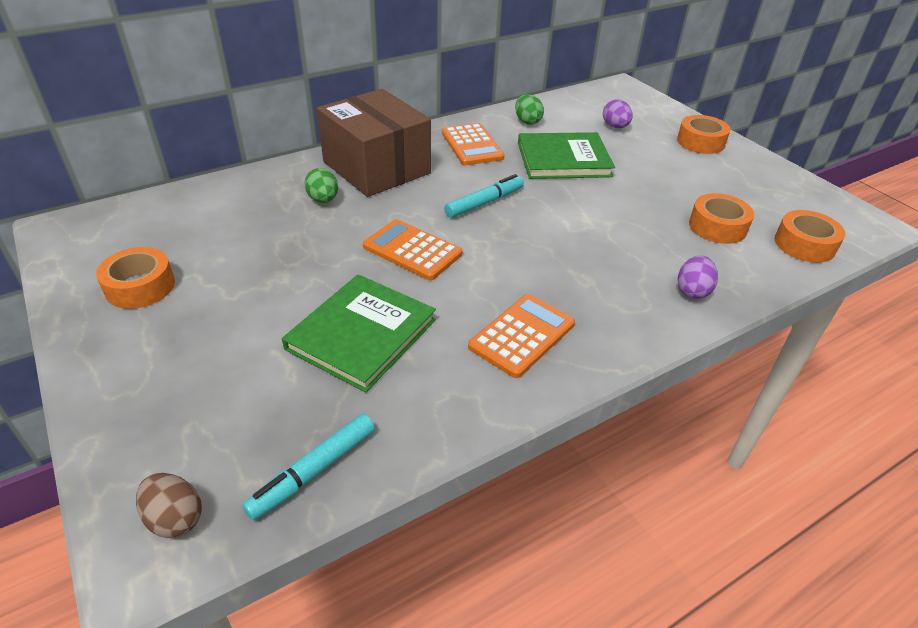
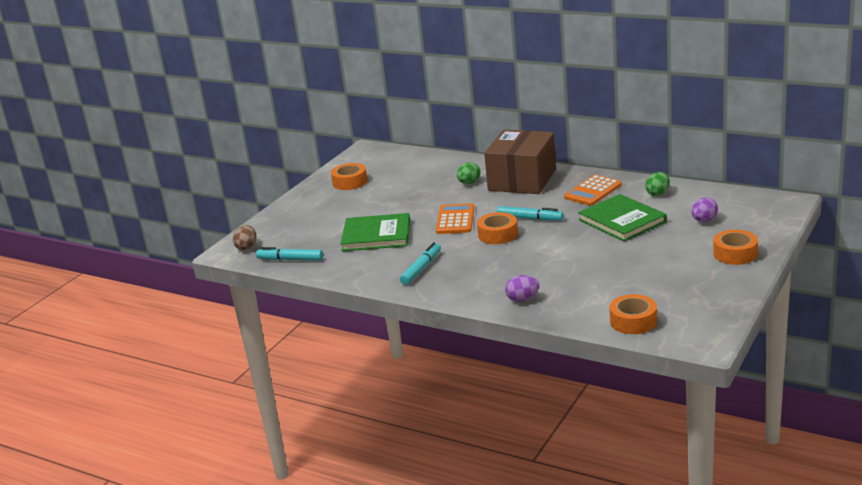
camera: 65 degrees right, 15 degrees down
orange calculator [468,294,575,378] -> turquoise marker [400,242,441,285]
orange tape [689,193,754,244] -> orange tape moved to [477,212,518,244]

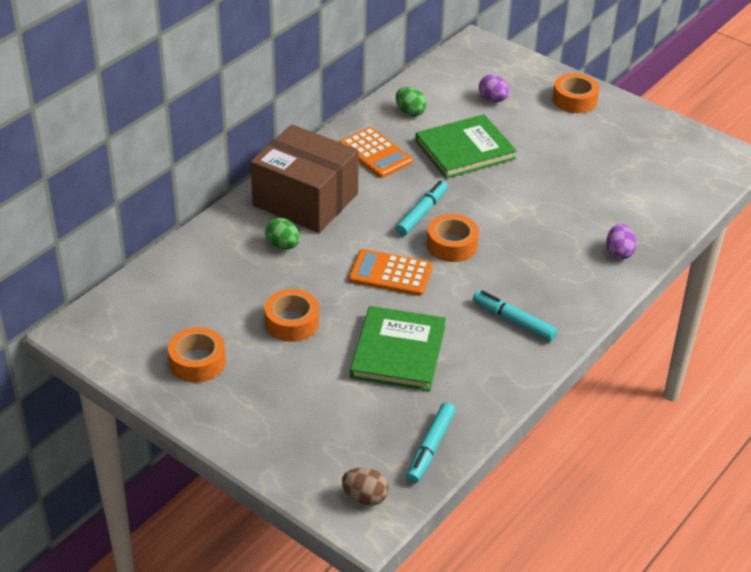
camera: 85 degrees left, 15 degrees up
orange tape [609,294,657,334] -> orange tape moved to [264,289,319,342]

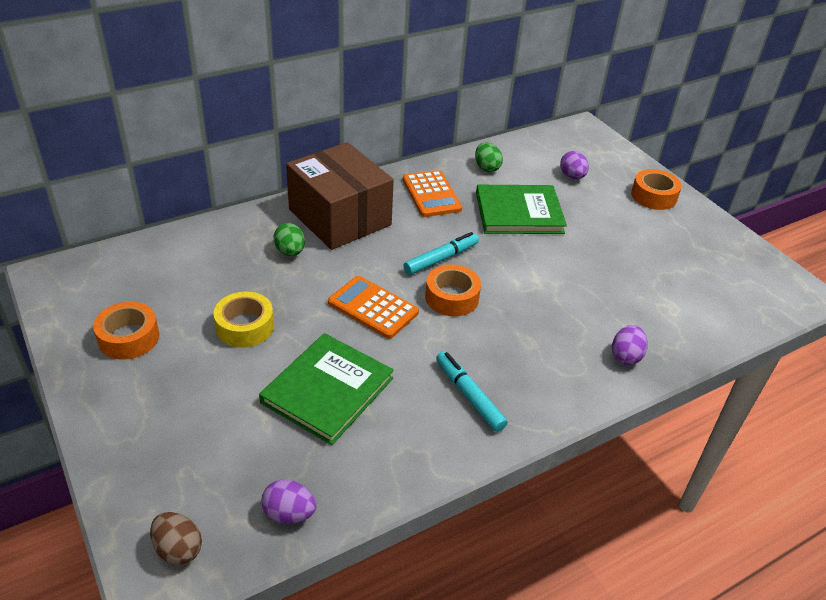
camera: 20 degrees right, 0 degrees up
orange tape [264,289,319,342] -> yellow tape [213,292,274,348]
turquoise marker [406,402,456,483] -> purple egg [262,480,316,524]

